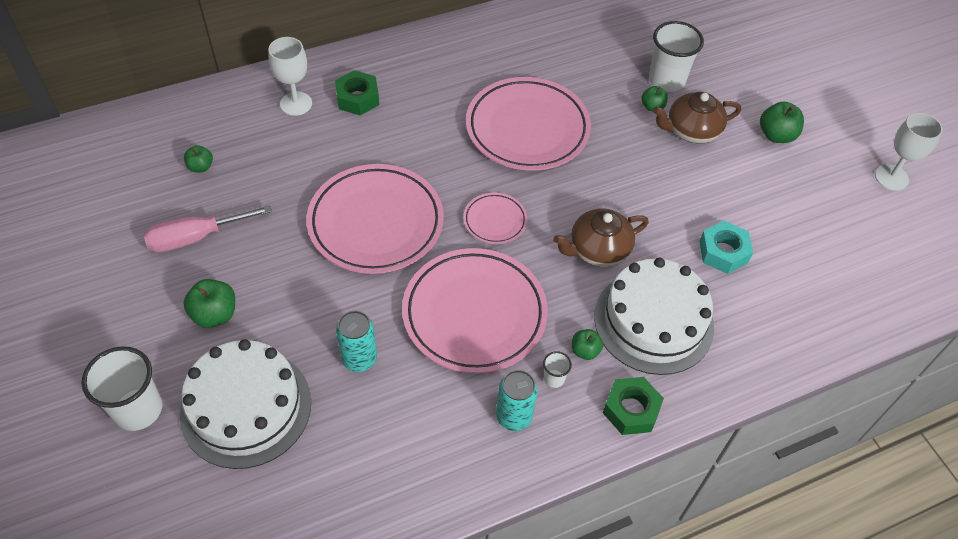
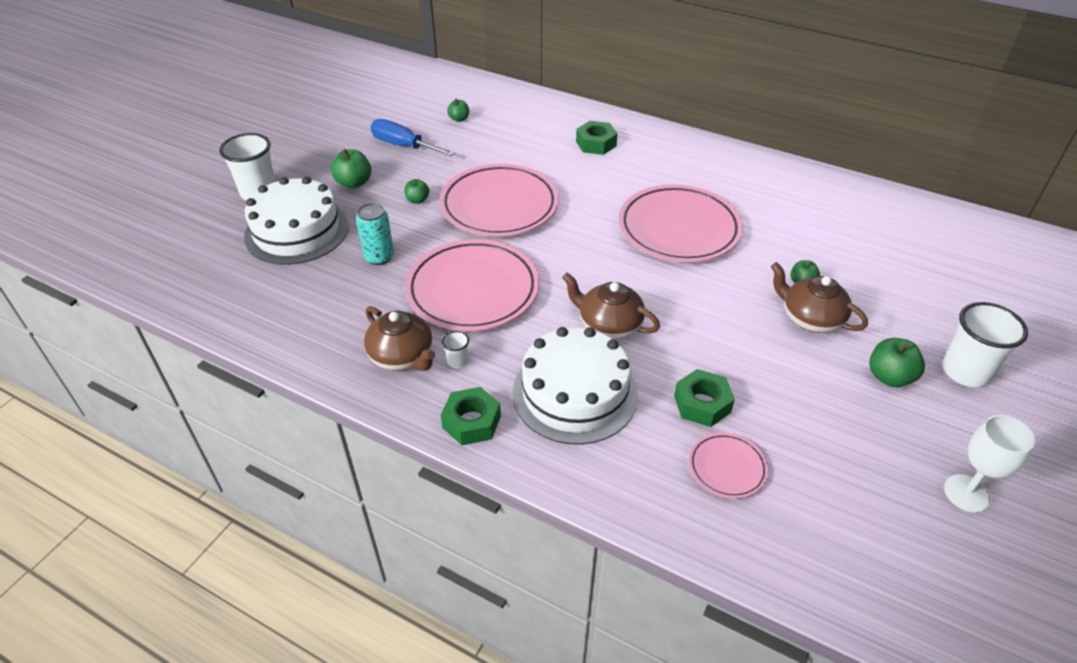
camera: 55 degrees right, 10 degrees down
pink screwdriver [144,205,272,253] -> blue screwdriver [370,119,455,156]
white goblet [268,37,312,116] -> none
pink plate [463,192,527,244] -> pink plate moved to [689,433,768,498]
turquoise can [496,370,538,431] -> brown teapot [364,306,435,371]
green apple [572,329,603,360] -> green apple moved to [404,179,429,204]
white cup [649,21,704,92] -> white cup moved to [943,302,1028,387]
turquoise nut [699,221,753,274] -> green nut [674,369,735,427]

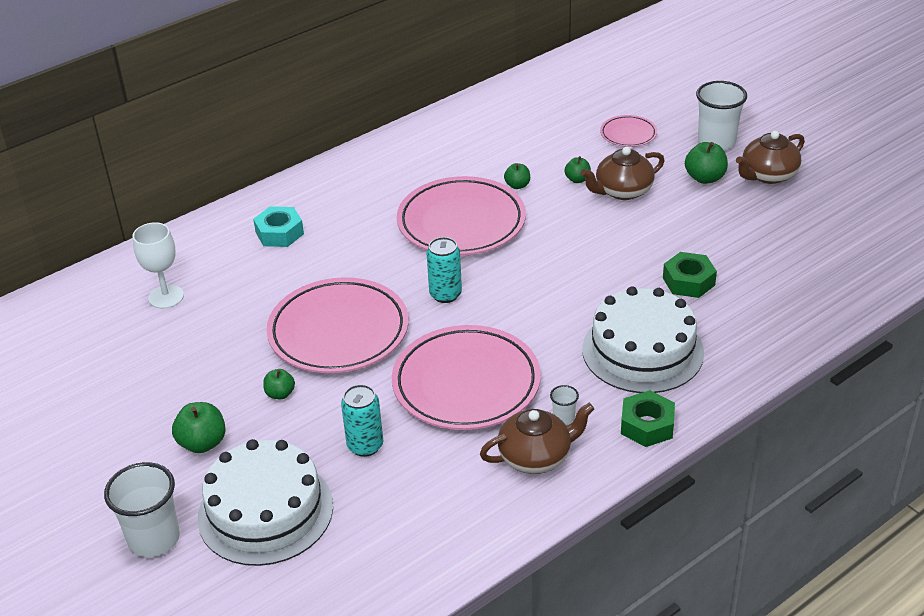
camera: 65 degrees left, 5 degrees down
blue screwdriver [370,119,455,156] -> none
green apple [447,99,469,122] -> green apple moved to [504,163,530,189]
brown teapot [562,272,660,339] -> brown teapot moved to [736,131,805,184]
green nut [576,121,618,155] -> turquoise nut [253,206,304,247]
pink plate [689,433,768,498] -> pink plate moved to [600,115,657,147]
white goblet [944,415,1036,513] -> white goblet moved to [133,222,184,309]
none -> turquoise can [427,237,462,303]

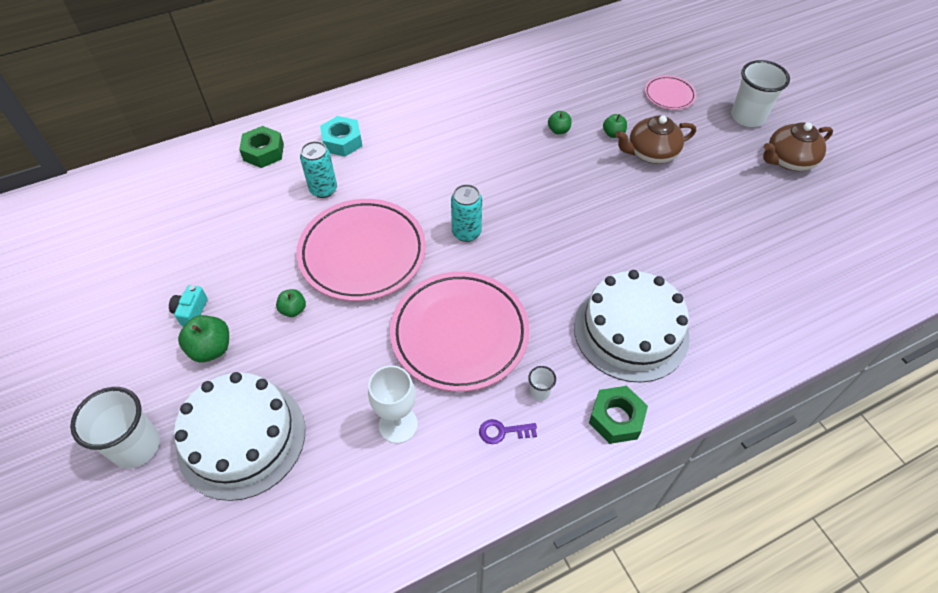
camera: 10 degrees right, 15 degrees up
white goblet [133,222,184,309] -> white goblet moved to [368,366,418,443]
turquoise can [341,384,383,457] -> turquoise can moved to [300,141,337,198]
pink plate [397,176,526,256] -> none
brown teapot [480,403,594,474] -> purple key [479,419,537,444]
green nut [663,252,717,298] -> green nut moved to [239,126,284,168]
green apple [685,142,728,184] -> none
none -> turquoise camera [169,285,208,326]

